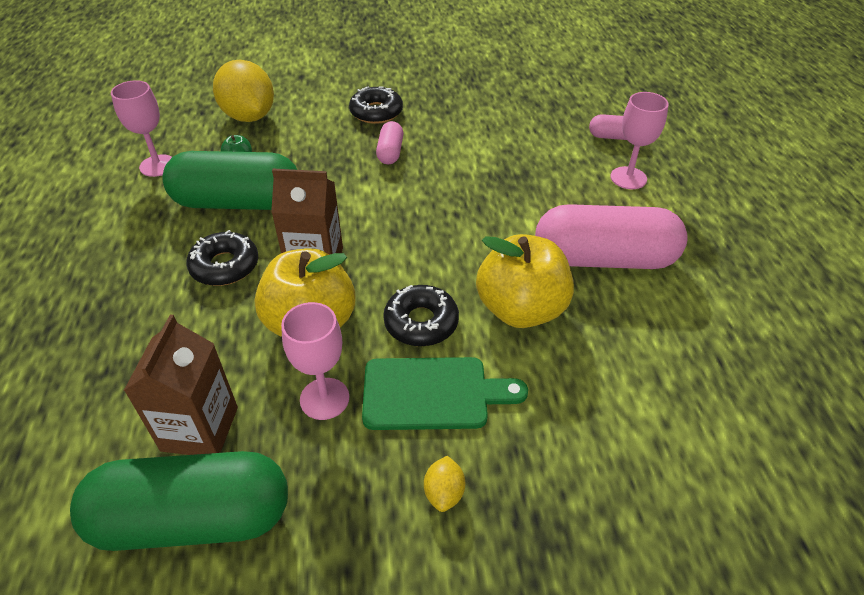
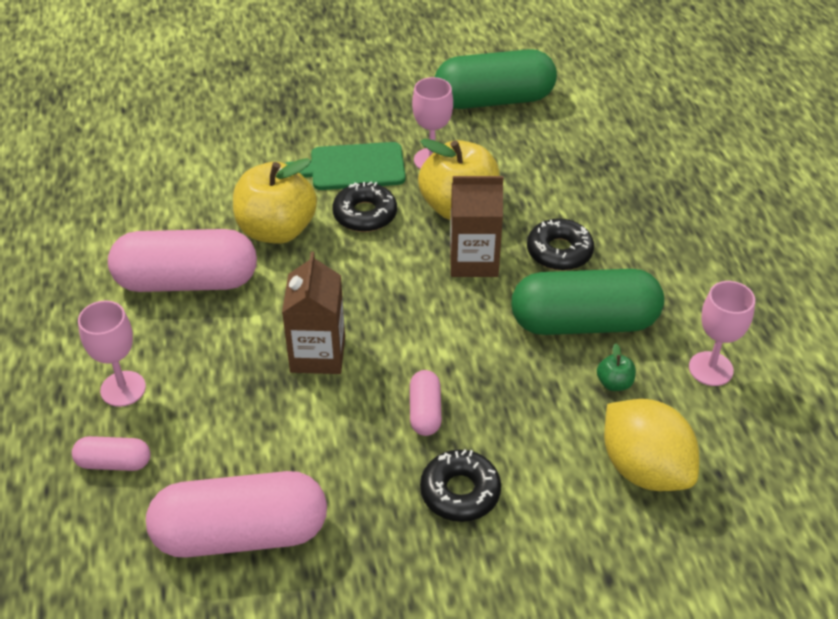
camera: 175 degrees right, 0 degrees up
brown carton [124,315,238,455] -> brown carton moved to [282,252,345,374]
yellow lemon [424,456,465,512] -> none
none -> pink capsule [146,471,327,558]

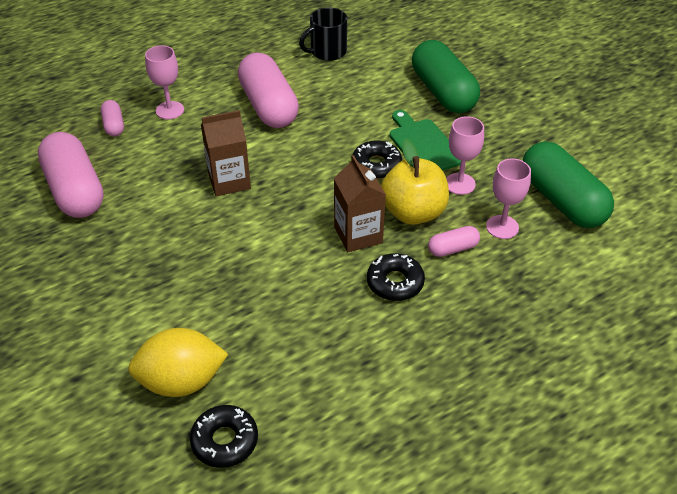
camera: 70 degrees right, 0 degrees up
yellow apple [233,158,317,244] -> none
pink capsule [410,370,442,436] -> pink capsule moved to [428,226,480,257]
black donut [420,450,501,522] -> black donut moved to [190,405,258,468]
green capsule [511,269,664,335] -> green capsule moved to [412,40,480,113]
green apple [597,343,636,391] -> none
yellow lemon [604,399,699,491] -> yellow lemon turned 45 degrees clockwise [128,328,228,397]
pink goblet [689,281,755,386] -> pink goblet moved to [486,158,531,239]
none -> black mug [299,8,347,61]

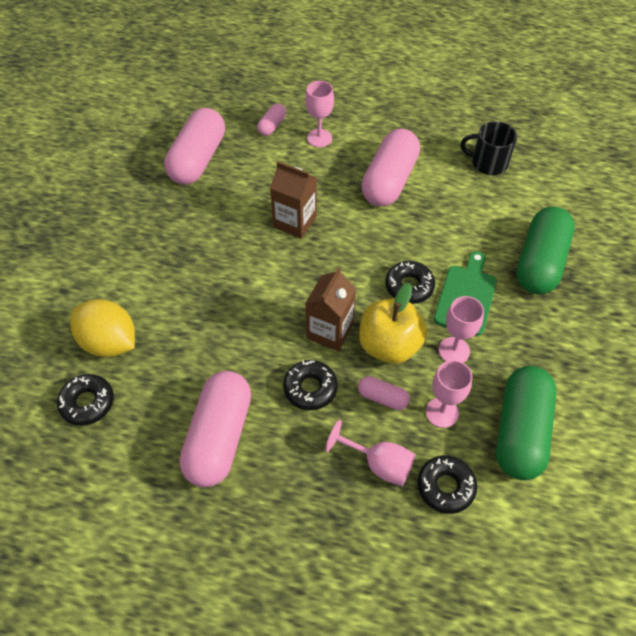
camera: 45 degrees right, 10 degrees up
none -> pink capsule [180,371,251,487]
none -> pink goblet [325,420,416,486]
none -> black donut [418,455,477,514]

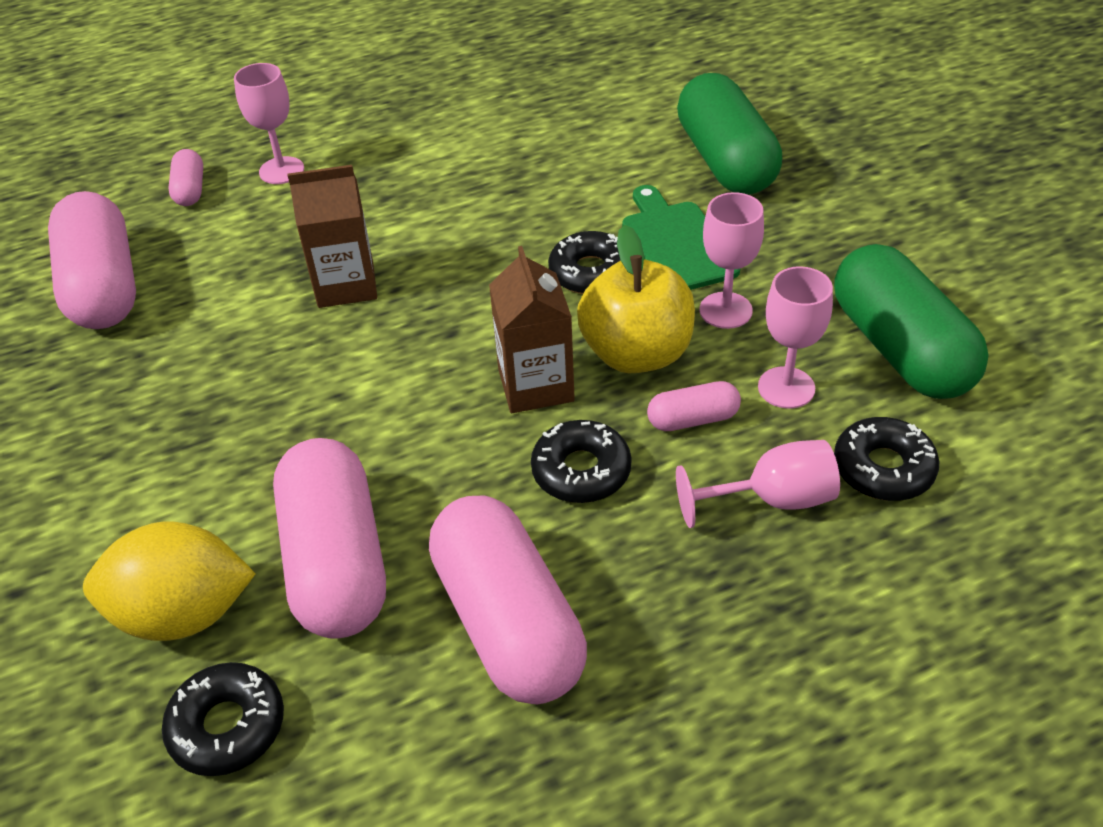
camera: 35 degrees left, 10 degrees down
pink capsule [361,128,420,206] -> pink capsule moved to [273,438,386,639]
black mug [460,121,517,175] -> none

